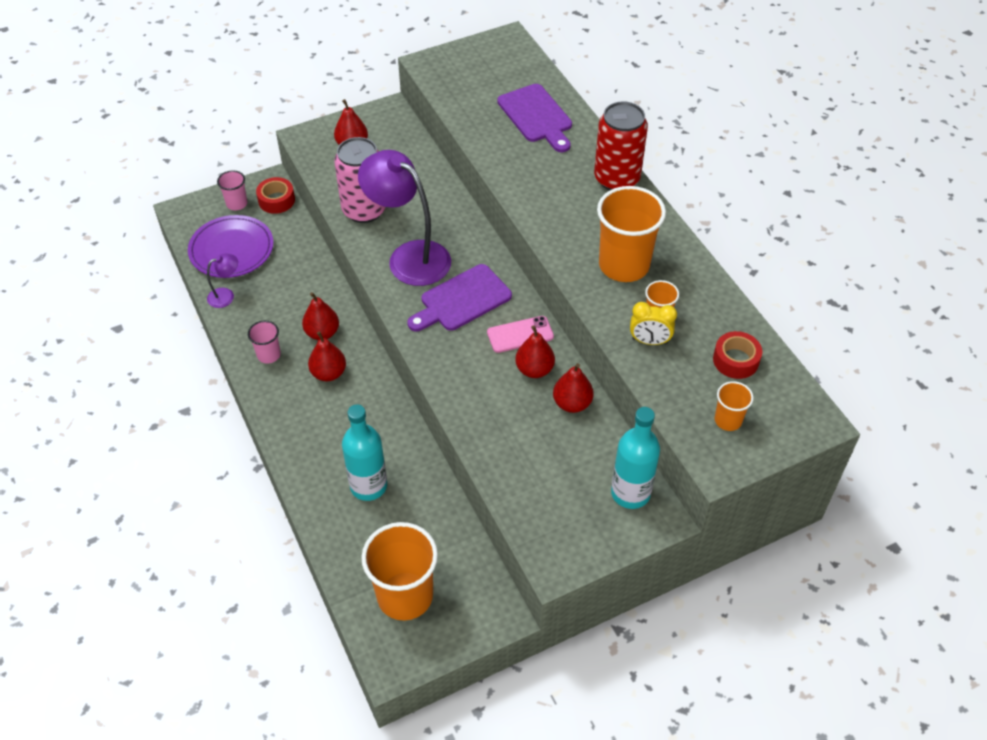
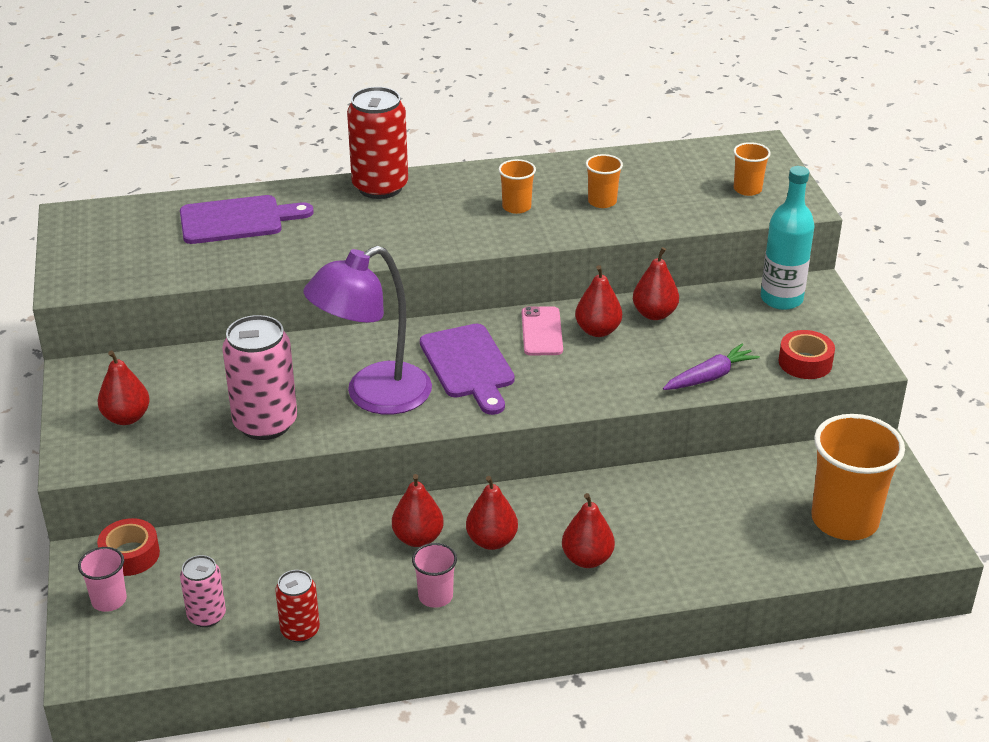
camera: 75 degrees left, 15 degrees down
purple plate [188,215,273,278] -> pink can [180,555,226,627]
purple lamp [207,253,238,308] -> red can [275,570,320,642]
turquoise bottle [342,404,387,501] -> none
orange cup [597,186,666,282] -> orange cup [498,159,536,214], size x0.49
yellow clock [630,302,677,345] -> none
red tape [713,331,762,379] -> red tape moved to [779,330,835,379]
none -> red pear [562,493,615,568]
none -> purple carrot [663,344,760,390]

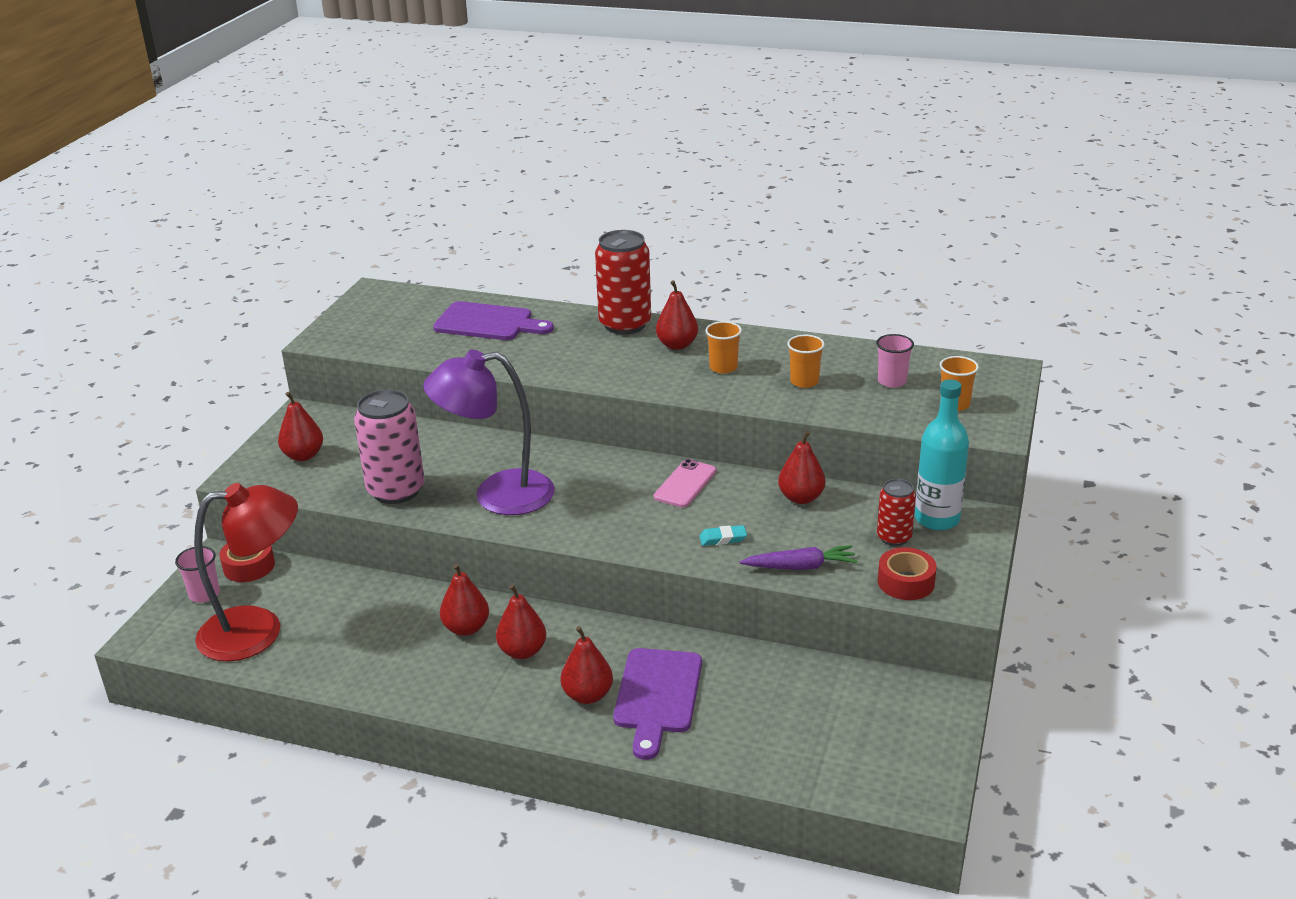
camera: 30 degrees right, 5 degrees down
pink can [180,555,226,627] -> red lamp [194,483,298,662]
red can [275,570,320,642] -> red can moved to [877,479,916,546]
pink cup [412,543,457,608] -> pink cup moved to [876,334,914,388]
purple cutting board [420,324,515,415] -> purple cutting board moved to [613,648,702,760]
red pear [575,265,622,337] -> red pear moved to [656,280,698,350]
orange cup [811,414,905,540] -> none
none -> turquoise eraser [699,525,747,546]

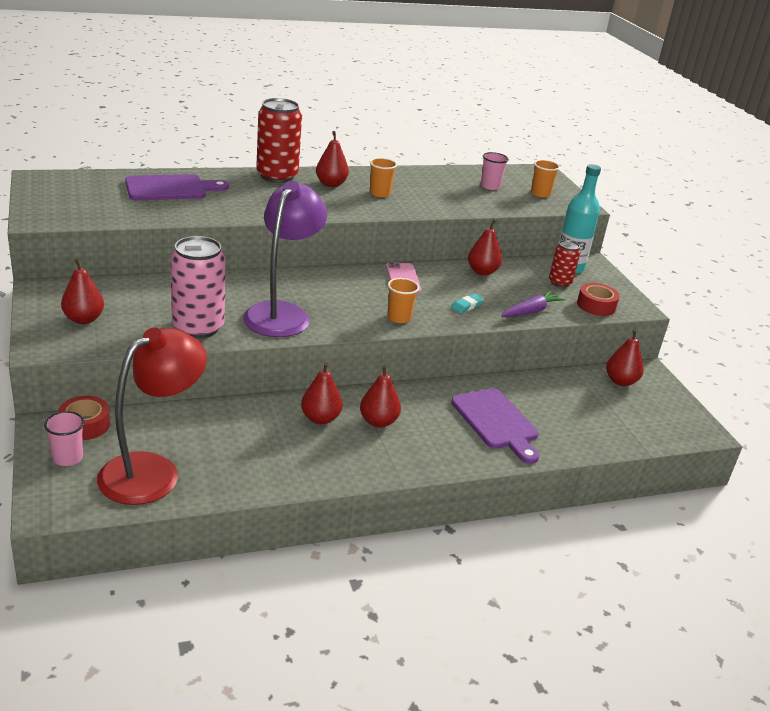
camera: 40 degrees left, 0 degrees up
purple lamp [423,349,555,515] -> purple lamp turned 150 degrees clockwise [243,181,327,337]
red pear [561,626,613,704] -> red pear moved to [606,329,644,386]
orange cup [787,335,825,388] -> orange cup moved to [387,278,419,323]

